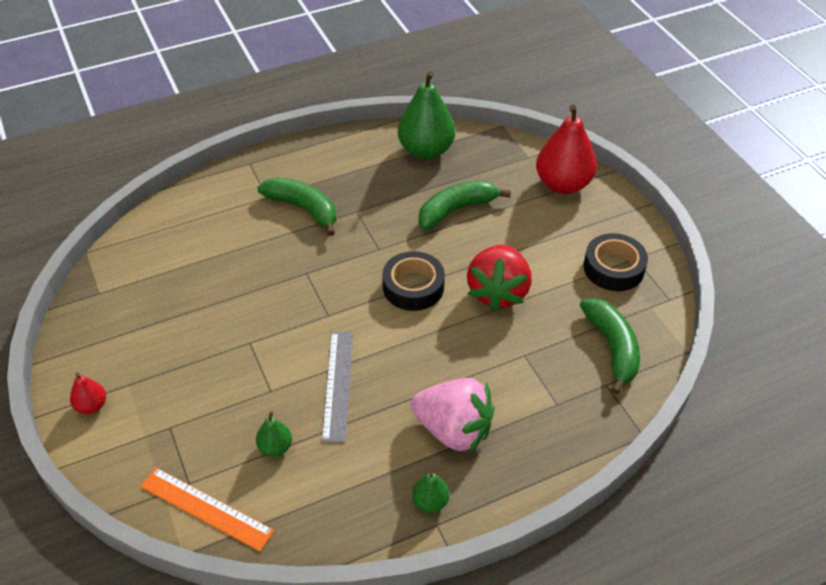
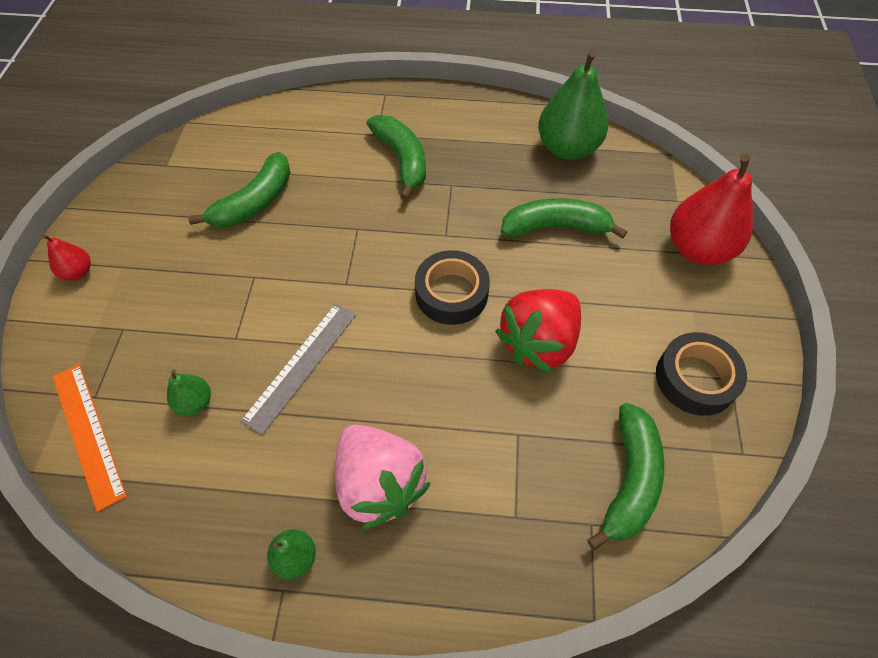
camera: 30 degrees right, 10 degrees up
none -> green banana [188,152,290,227]

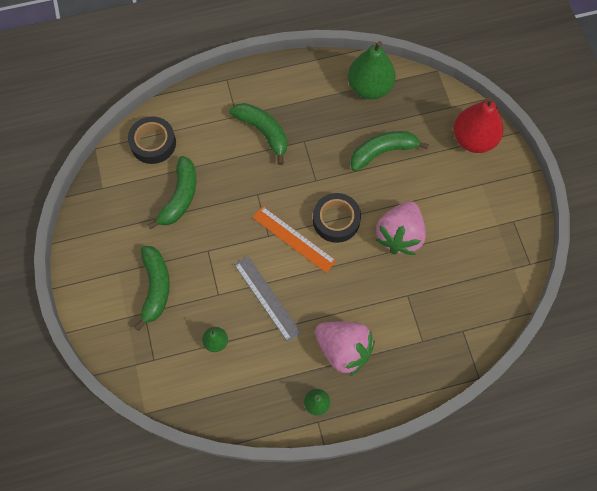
camera: 20 degrees left, 10 degrees up
red pear [42,234,91,281] -> none
orange ruler [53,364,127,512] -> orange ruler moved to [253,206,336,273]
grey ruler [240,304,356,435] -> grey ruler turned 45 degrees counterclockwise [234,256,301,342]
red strawberry [495,289,581,373] -> pink strawberry [375,201,426,255]
green banana [587,403,664,550] -> green banana moved to [134,246,170,331]
black tape [656,332,747,416] -> black tape moved to [128,116,176,164]

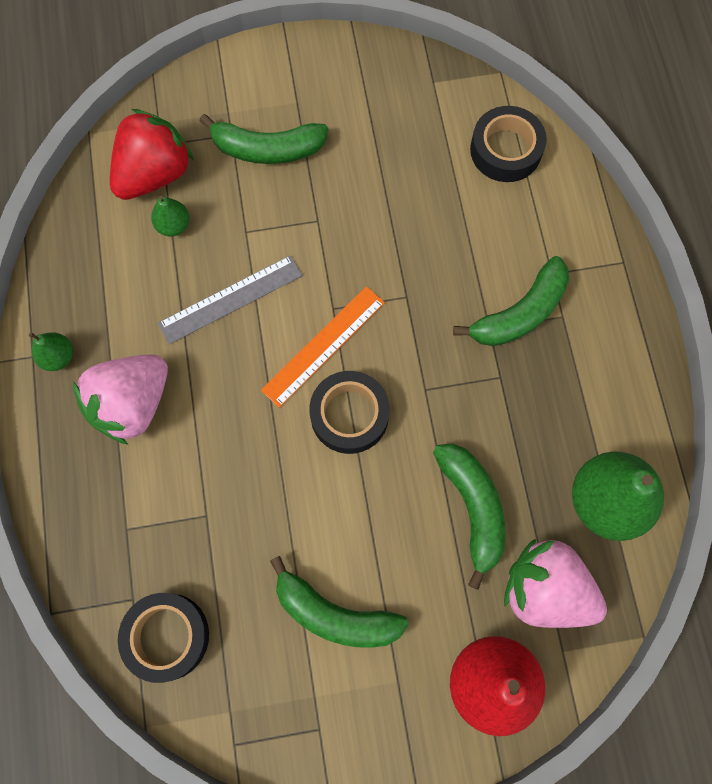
camera: 95 degrees right, 5 degrees up
green banana [148,156,196,229] -> green banana moved to [270,556,409,648]
pink strawberry [375,201,426,255] -> pink strawberry moved to [504,539,607,628]
none -> red strawberry [110,109,194,200]
none -> black tape [118,593,209,683]

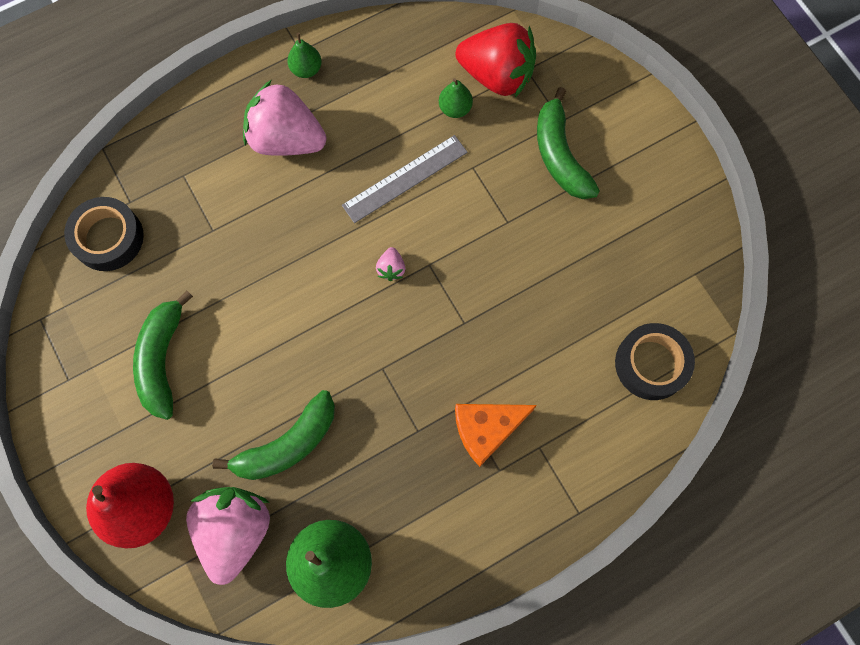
camera: 70 degrees right, 0 degrees up
grey ruler [158,255,303,344] -> grey ruler turned 75 degrees counterclockwise [342,135,468,223]
orange ruler [261,286,385,408] -> pink strawberry [376,247,406,281]
black tape [309,371,390,454] -> none
green banana [453,256,569,346] -> orange cheese [455,404,537,467]

